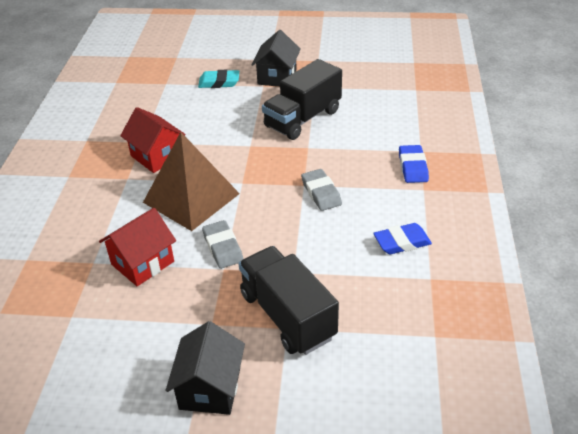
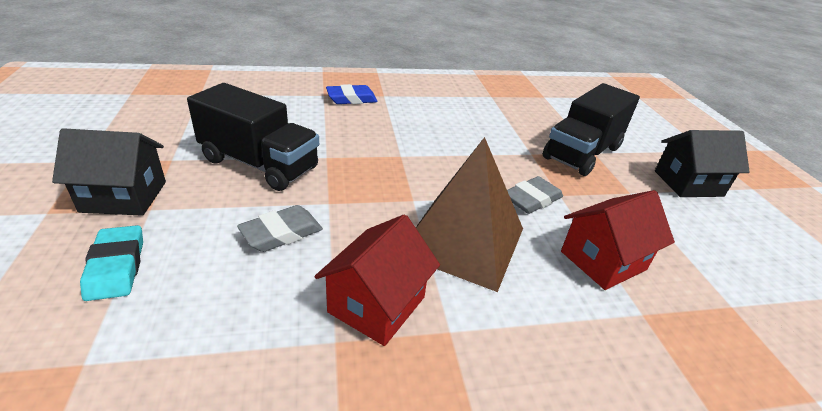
camera: 110 degrees left, 5 degrees down
red house [99,208,176,286] -> red house turned 60 degrees counterclockwise [561,190,675,290]
grey eraser [301,169,342,211] -> grey eraser moved to [237,205,323,252]
blue eraser [373,223,432,254] -> none

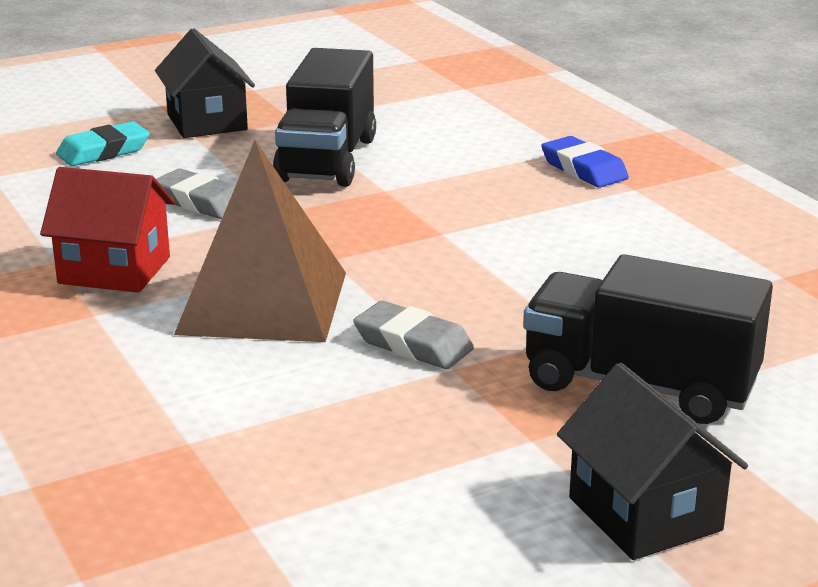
camera: 75 degrees right, 10 degrees down
red house [561,190,675,290] -> none

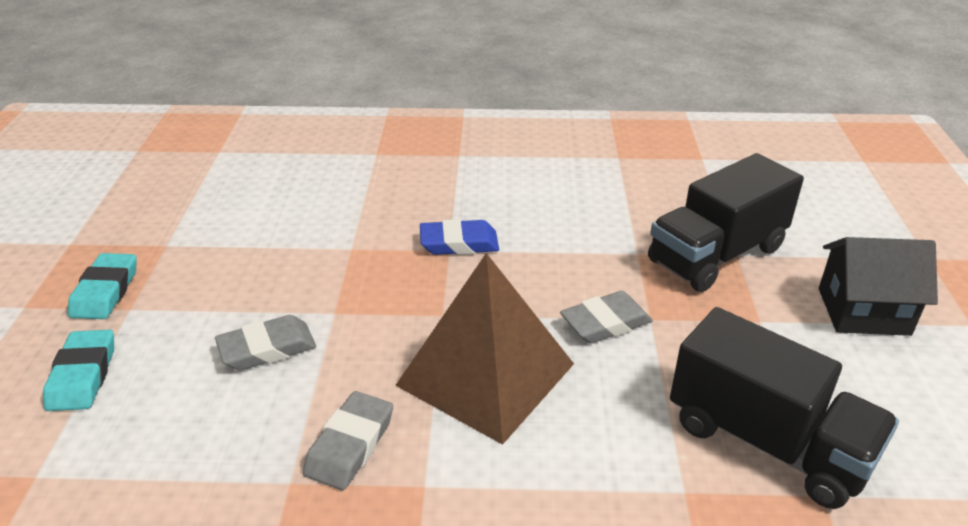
camera: 60 degrees left, 10 degrees up
red house [40,167,175,293] -> grey eraser [302,391,393,490]
black house [155,28,255,138] -> turquoise eraser [68,253,137,319]
black truck [273,48,376,187] -> black truck moved to [670,307,899,509]
blue eraser [541,136,629,188] -> blue eraser moved to [420,219,499,255]

